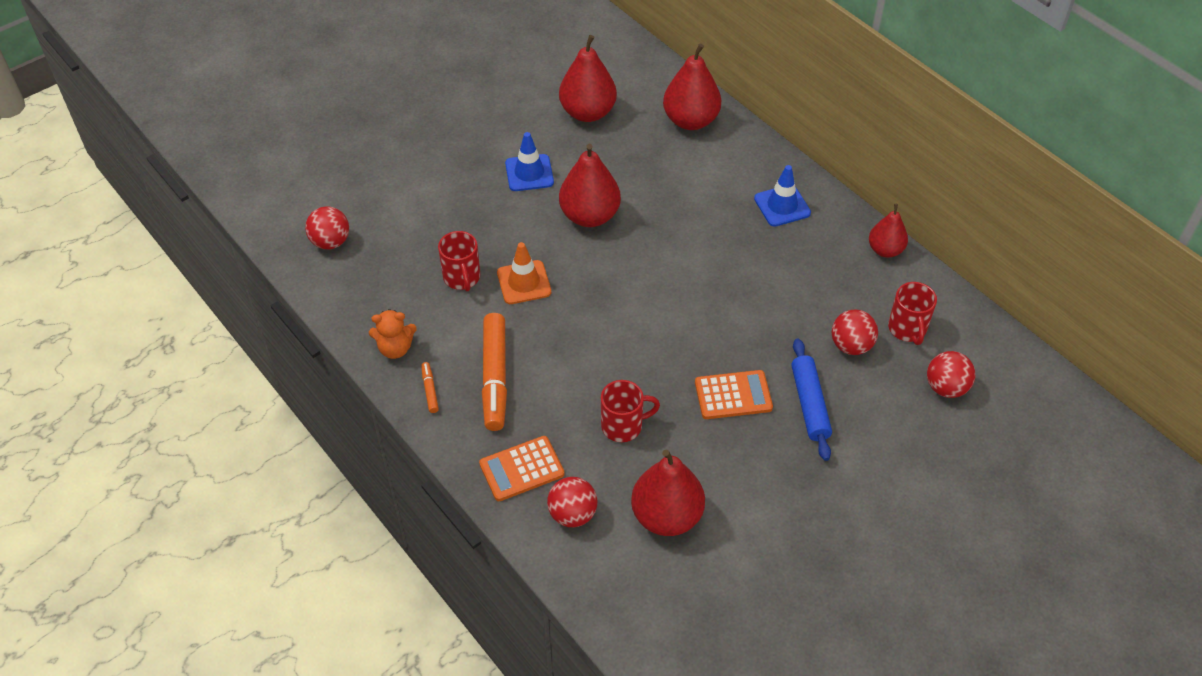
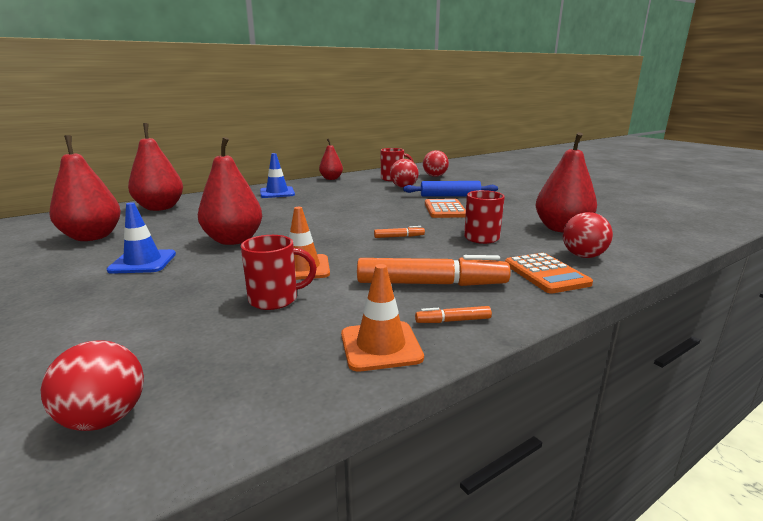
camera: 85 degrees left, 30 degrees down
orange teddy bear [369,309,417,359] -> orange traffic cone [341,264,424,371]
none -> orange marker [374,226,425,238]

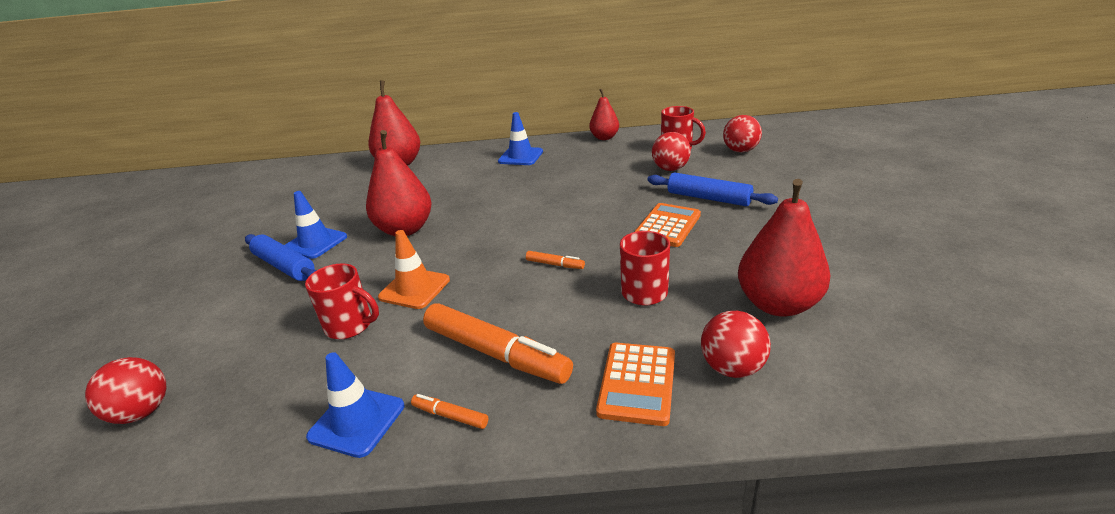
camera: 35 degrees right, 10 degrees up
red pear [49,135,121,241] -> none
orange traffic cone [341,264,424,371] -> blue traffic cone [306,352,404,458]
none -> blue rolling pin [245,234,317,281]

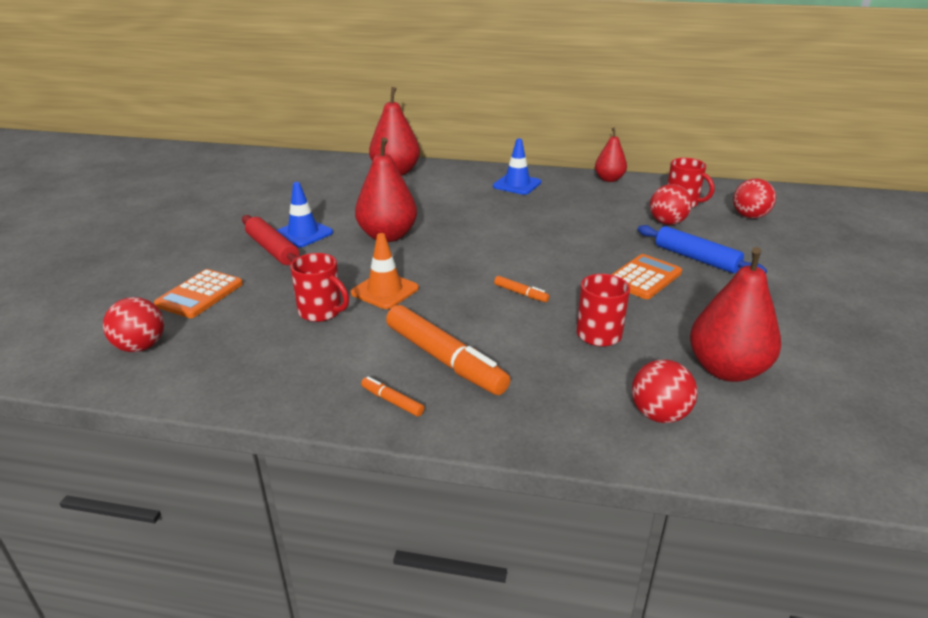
camera: 10 degrees right, 0 degrees up
blue rolling pin [245,234,317,281] -> red rolling pin [242,215,299,265]
blue traffic cone [306,352,404,458] -> none
orange calculator [596,343,675,426] -> orange calculator moved to [154,269,243,318]

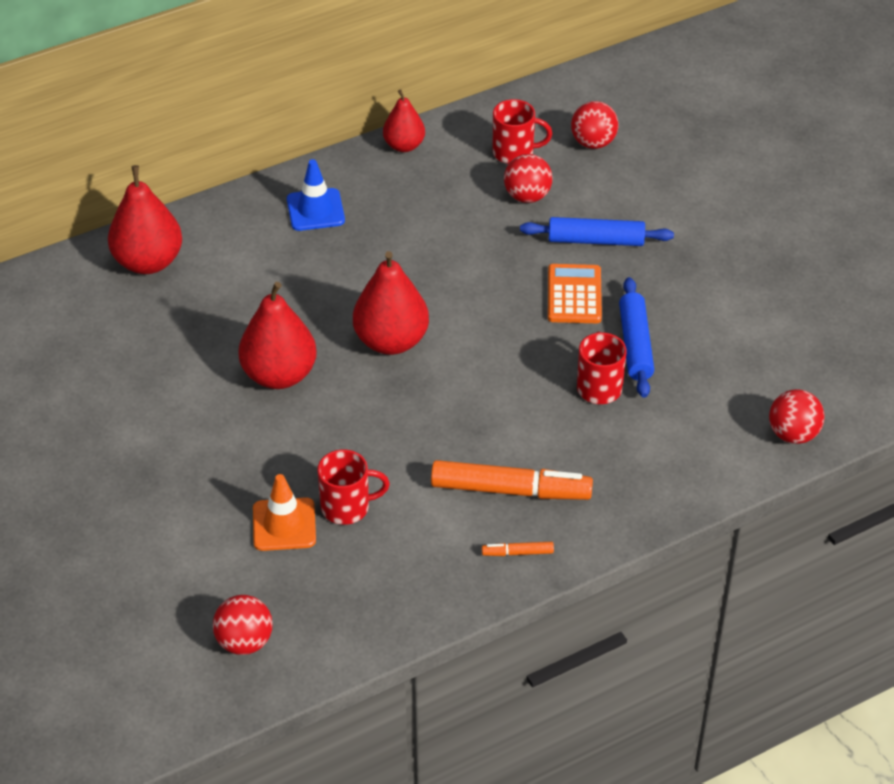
camera: 40 degrees left, 15 degrees up
orange calculator [154,269,243,318] -> none
red rolling pin [242,215,299,265] -> none
blue traffic cone [276,182,333,247] -> none
orange traffic cone [351,233,419,309] -> orange traffic cone moved to [253,474,316,551]
orange marker [494,276,550,302] -> none
red ball [632,359,698,423] -> red ball moved to [769,389,825,444]
red pear [690,247,781,382] -> red pear moved to [353,251,429,355]
none -> blue rolling pin [619,277,654,398]

